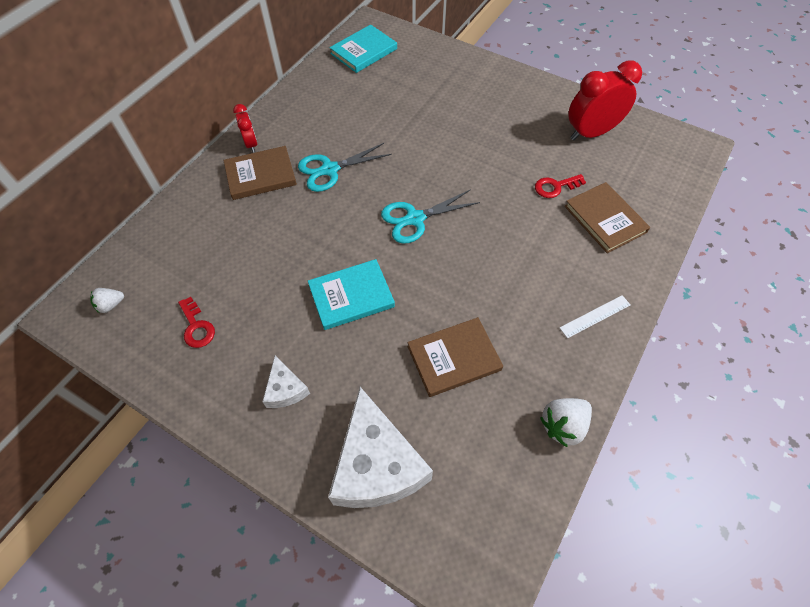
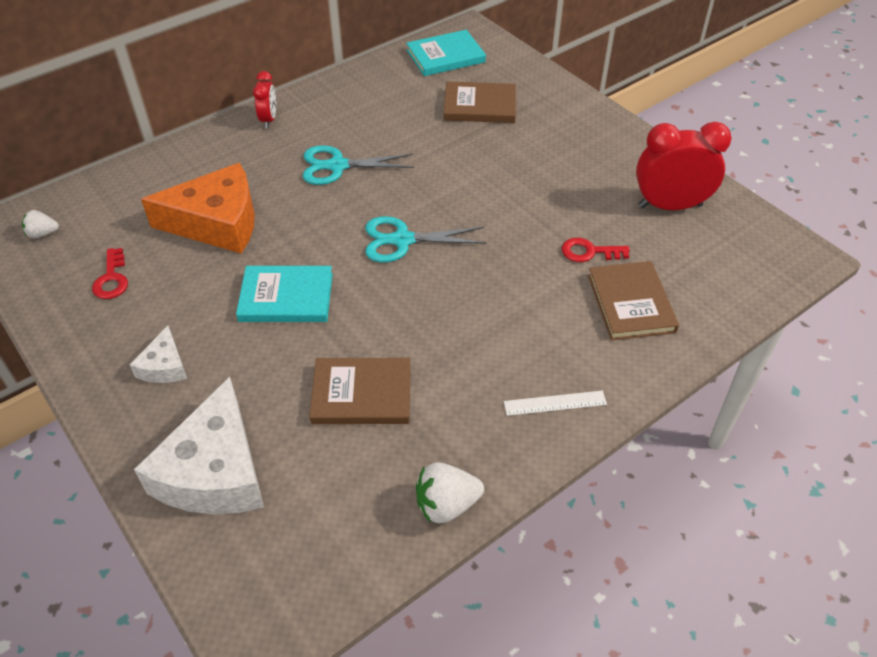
camera: 20 degrees right, 10 degrees down
brown book [223,146,297,200] -> brown book moved to [444,82,516,123]
none -> orange cheese [141,163,255,254]

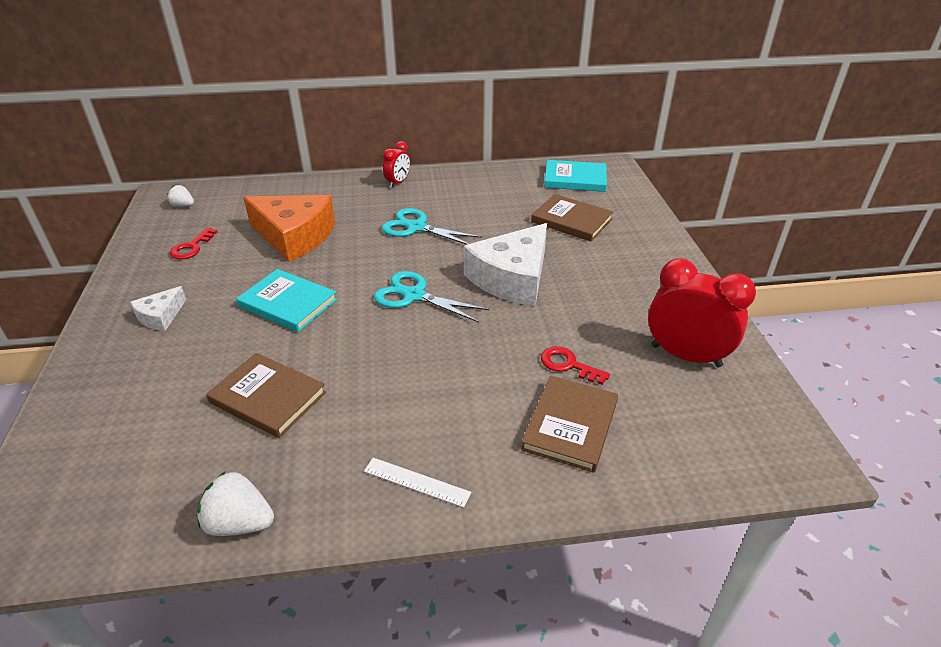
camera: 30 degrees right, 10 degrees down
white cheese [134,377,264,515] -> white cheese moved to [464,223,547,306]

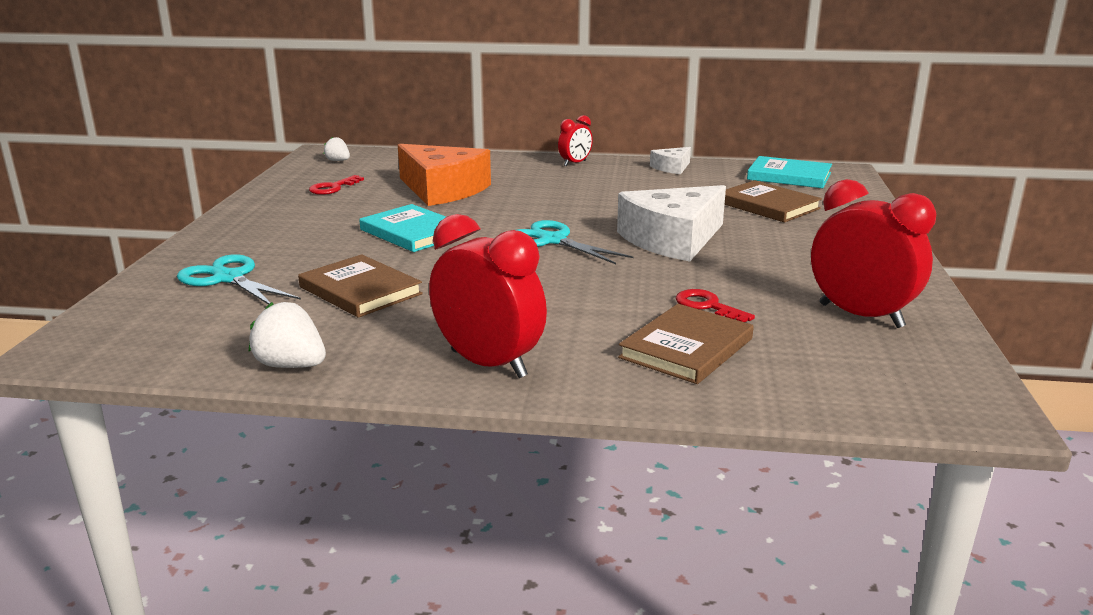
camera: 15 degrees right, 15 degrees down
white cheese [130,286,186,331] -> white cheese moved to [650,147,691,174]
white ruler [364,458,471,508] -> red clock [429,214,547,378]
turquoise scissors [382,208,482,245] -> turquoise scissors moved to [177,254,301,305]

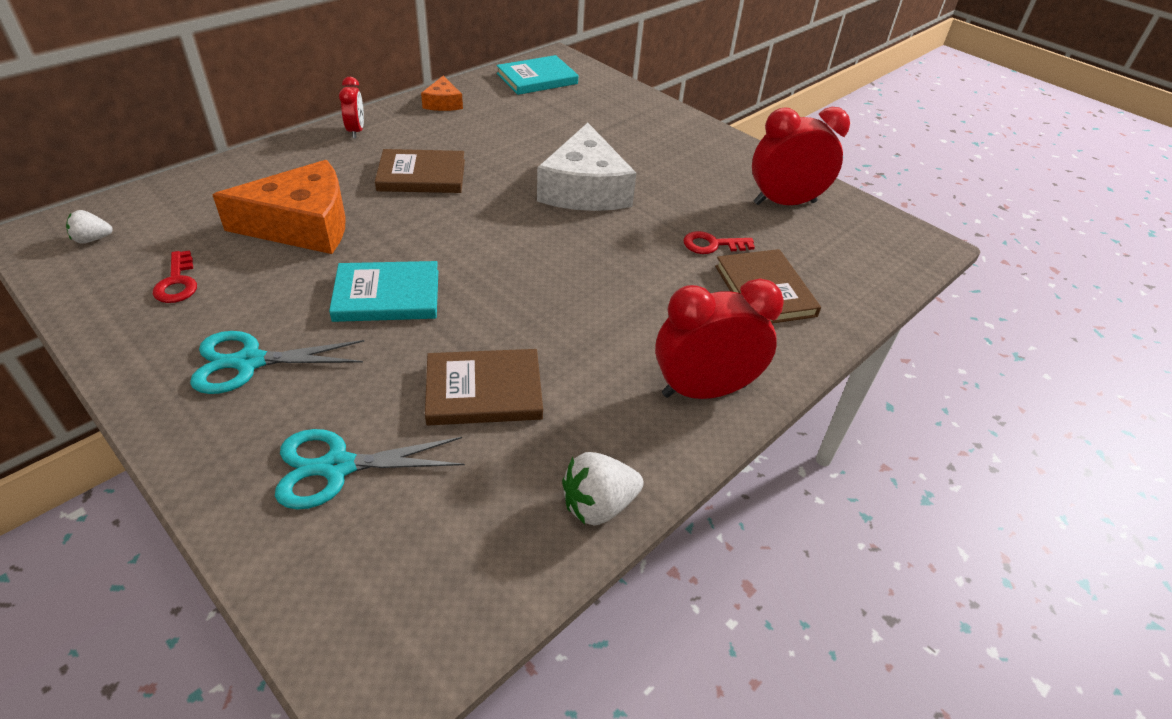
camera: 55 degrees left, 20 degrees up
turquoise scissors [517,220,633,264] -> turquoise scissors moved to [190,331,364,394]
white cheese [650,147,691,174] -> orange cheese [421,76,463,111]
brown book [725,180,822,223] -> brown book moved to [375,149,465,193]

